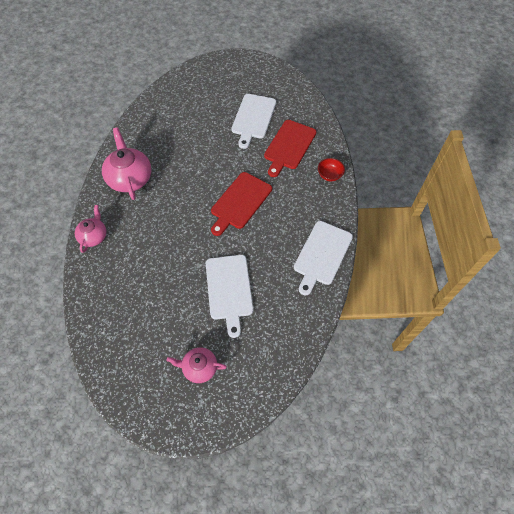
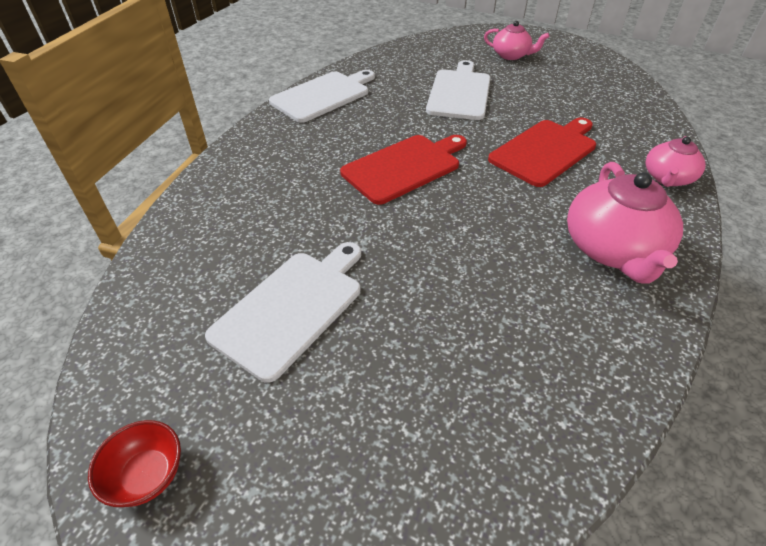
camera: 160 degrees left, 15 degrees down
red cutting board [264,120,316,177] -> red cutting board moved to [488,117,596,187]
red bowl [318,158,345,181] -> red bowl moved to [88,420,181,507]

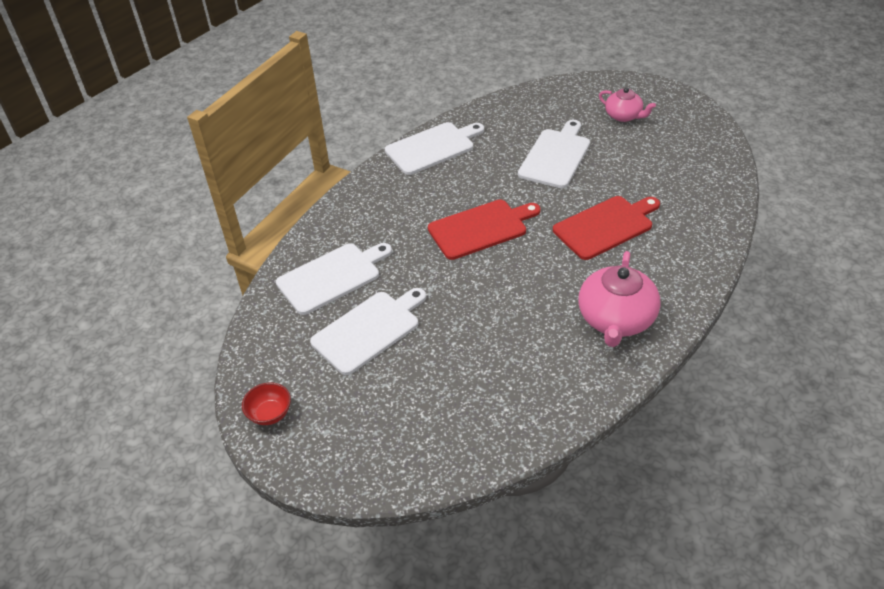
camera: 15 degrees right, 0 degrees up
pink teapot [646,136,706,187] -> none
none -> white cutting board [276,243,392,315]

